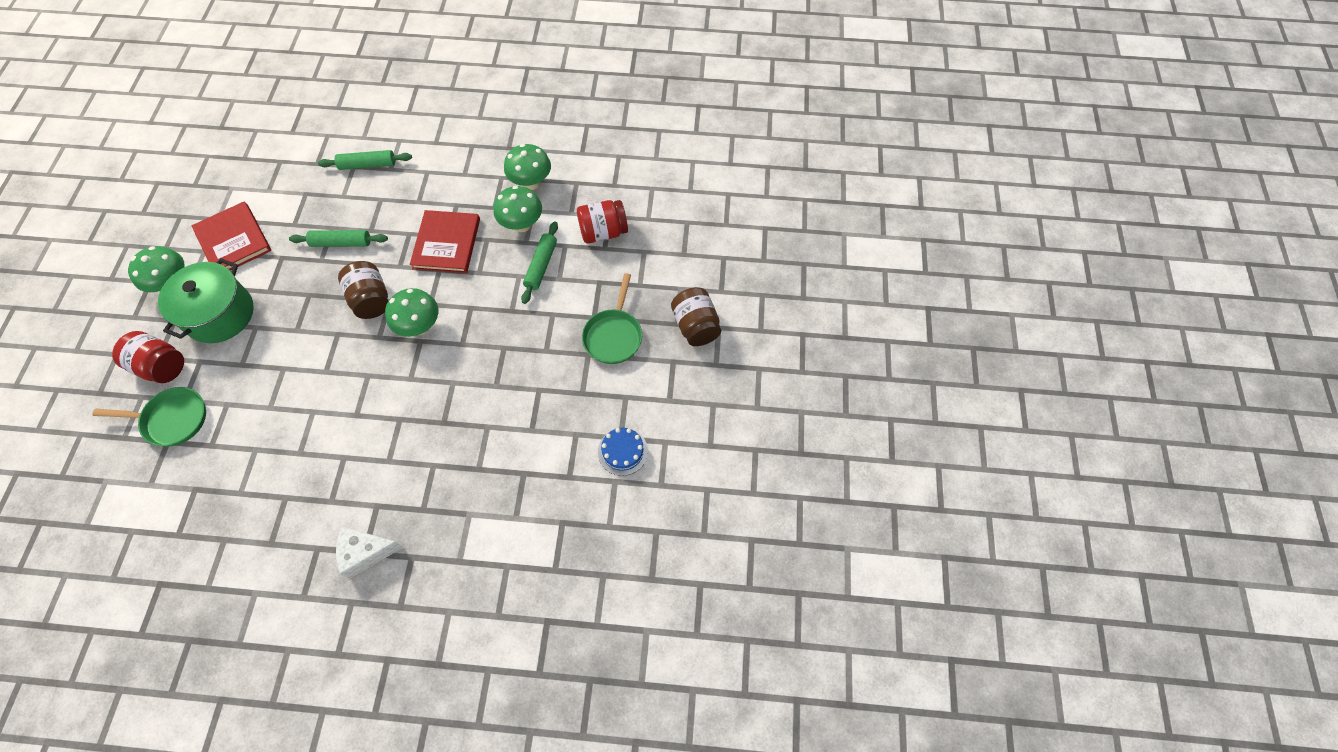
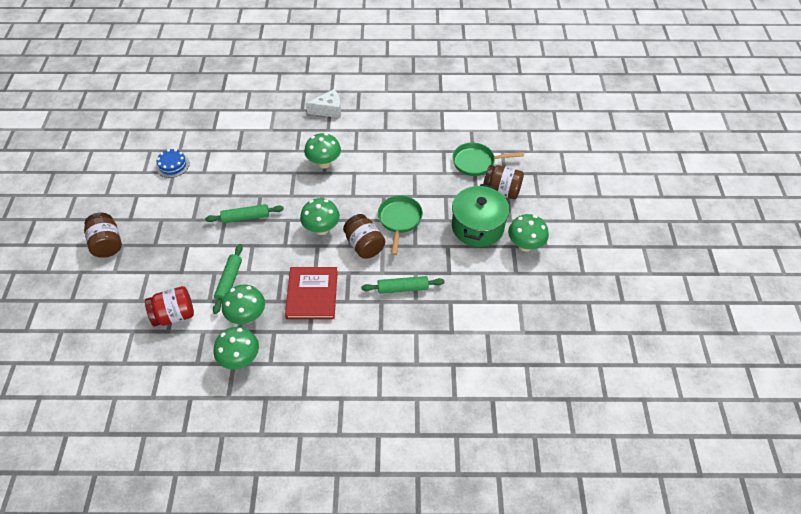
camera: 175 degrees right, 10 degrees down
red jar [112,331,184,383] -> brown jar [483,165,524,199]
red book [191,202,271,271] -> none
green rolling pin [318,150,412,170] -> green rolling pin moved to [205,204,284,223]
green pan [582,273,642,364] -> green pan moved to [378,196,423,255]
none -> green mushroom [304,133,341,169]

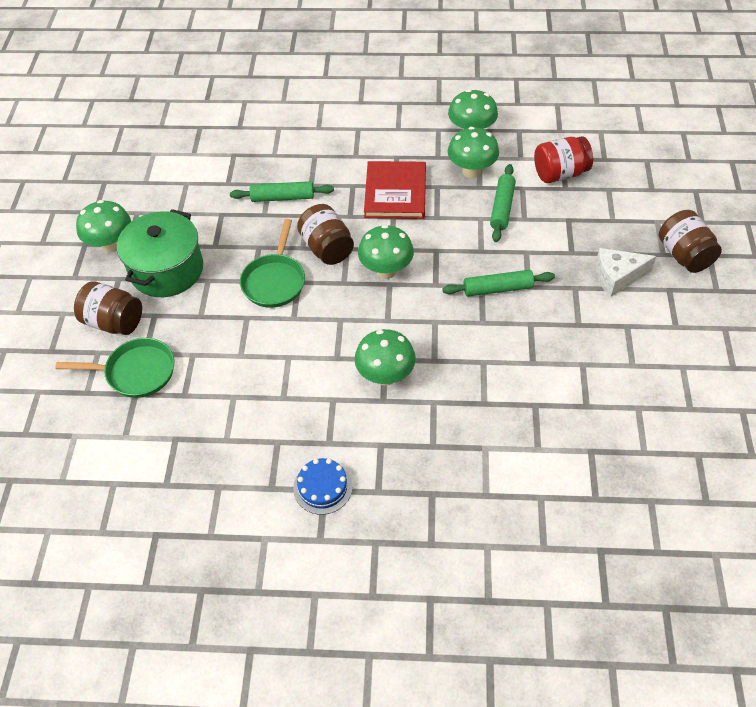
camera: 175 degrees left, 0 degrees up
blue cake [156,149,190,178] -> blue cake moved to [293,458,353,515]
white cheese [306,89,341,118] -> white cheese moved to [596,248,656,297]

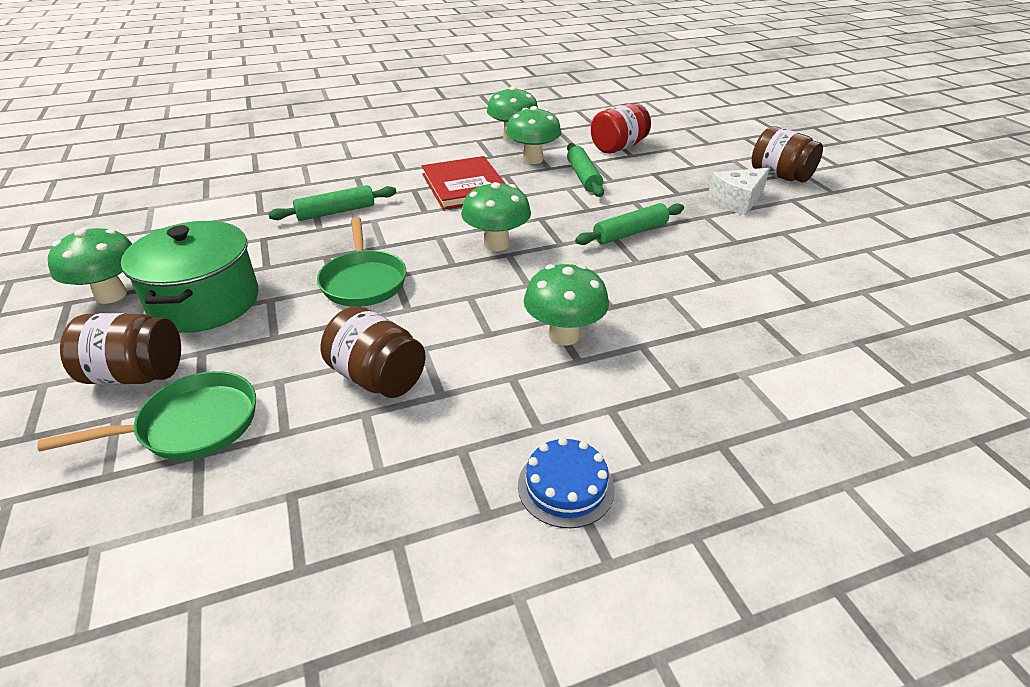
camera: 25 degrees left, 15 degrees down
brown jar [297,204,354,265] -> brown jar moved to [321,306,426,398]

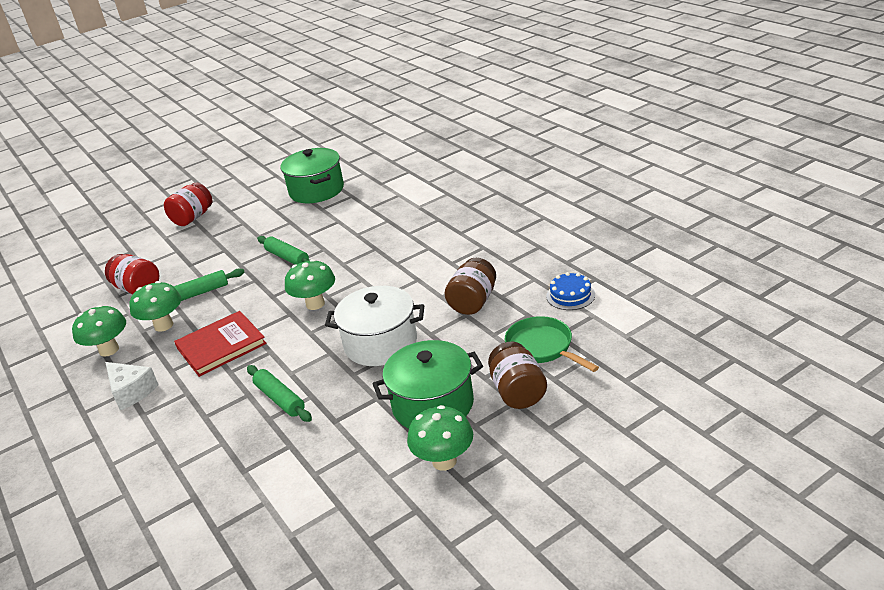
camera: 100 degrees left, 5 degrees down
green pan [317,217,406,307] -> white pot [325,286,424,366]
blue cake [518,437,615,528] -> blue cake moved to [546,272,595,310]
green mushroom [524,264,609,346] -> none
white cheese [708,168,770,216] -> white cheese moved to [105,362,159,410]
brown jar [752,126,823,183] -> red jar [164,182,212,226]
none -> green pot [281,148,344,203]

